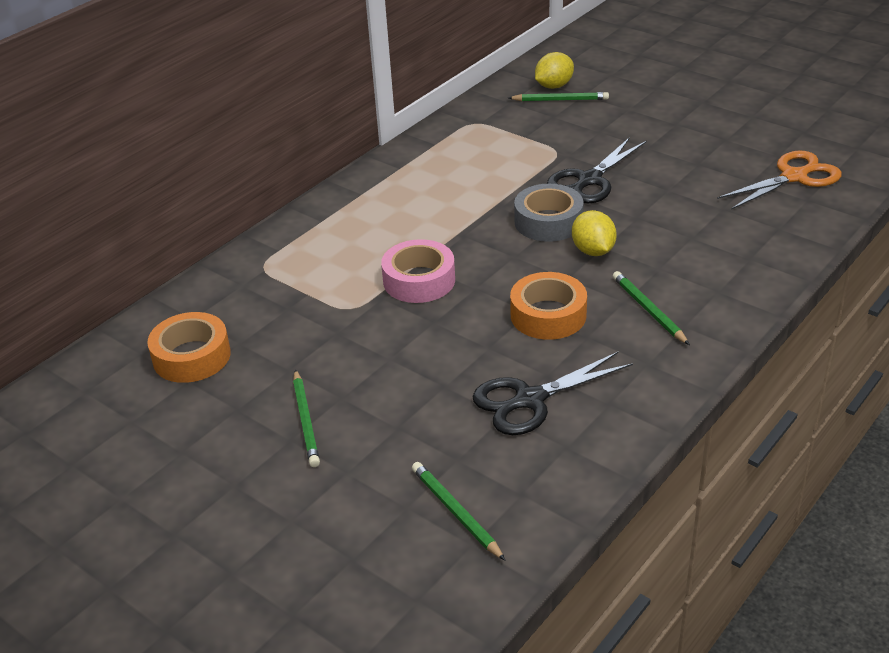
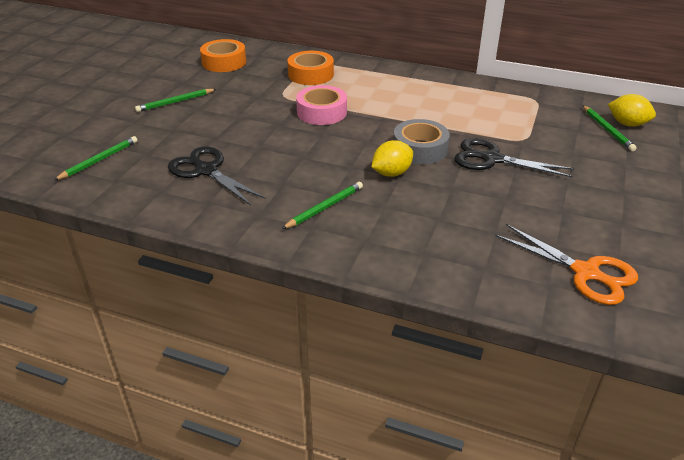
camera: 70 degrees right, 0 degrees up
orange tape [510,272,587,340] -> orange tape moved to [288,51,334,85]

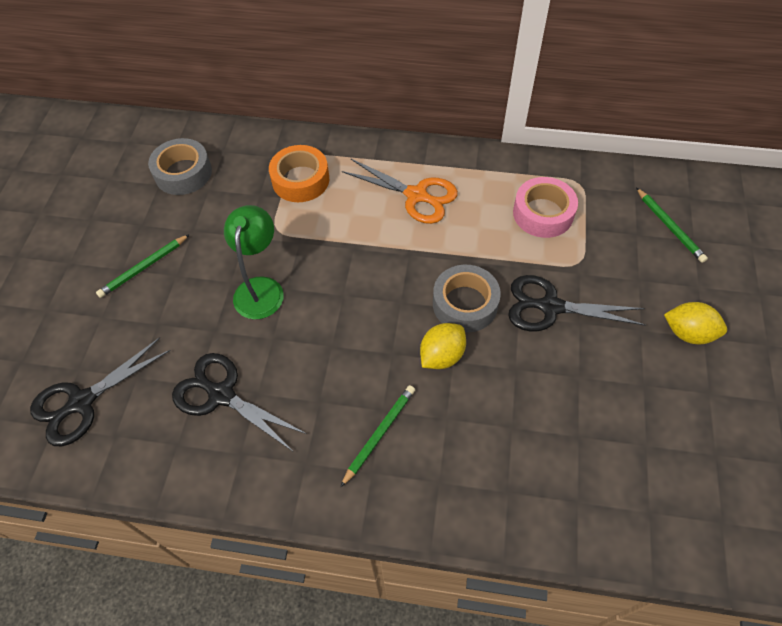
camera: 10 degrees left, 20 degrees up
green pencil [53,136,138,181] -> black scissors [30,337,171,446]
orange tape [200,39,246,72] -> grey tape [148,138,212,195]
pink tape [296,85,347,125] -> pink tape moved to [513,177,578,238]
orange scissors [495,224,638,305] -> orange scissors moved to [342,159,458,224]
yellow lemon [608,94,656,127] -> yellow lemon moved to [664,302,727,344]
none -> green lamp [224,205,284,319]

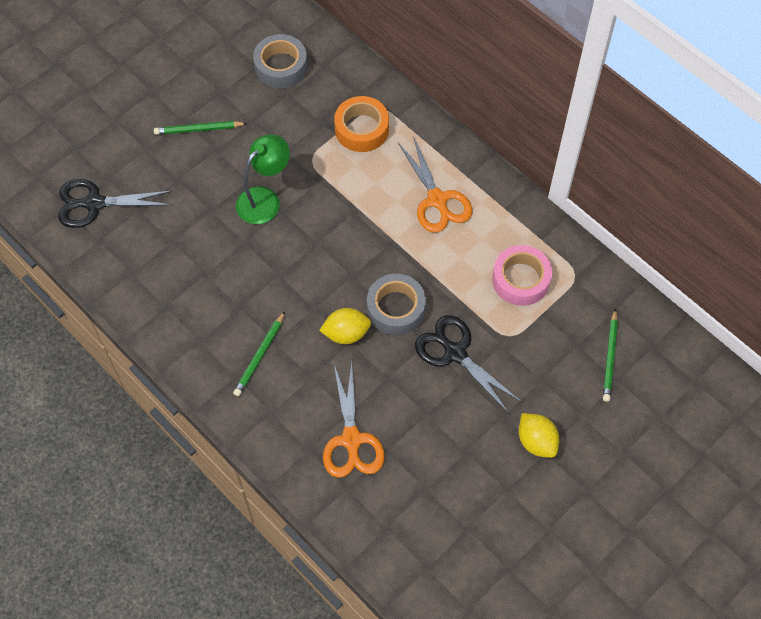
camera: 35 degrees right, 5 degrees up
black scissors [172,353,307,451] -> none
green pencil [341,385,415,487] -> green pencil turned 135 degrees clockwise [233,311,285,396]
none -> orange scissors [323,362,385,478]

